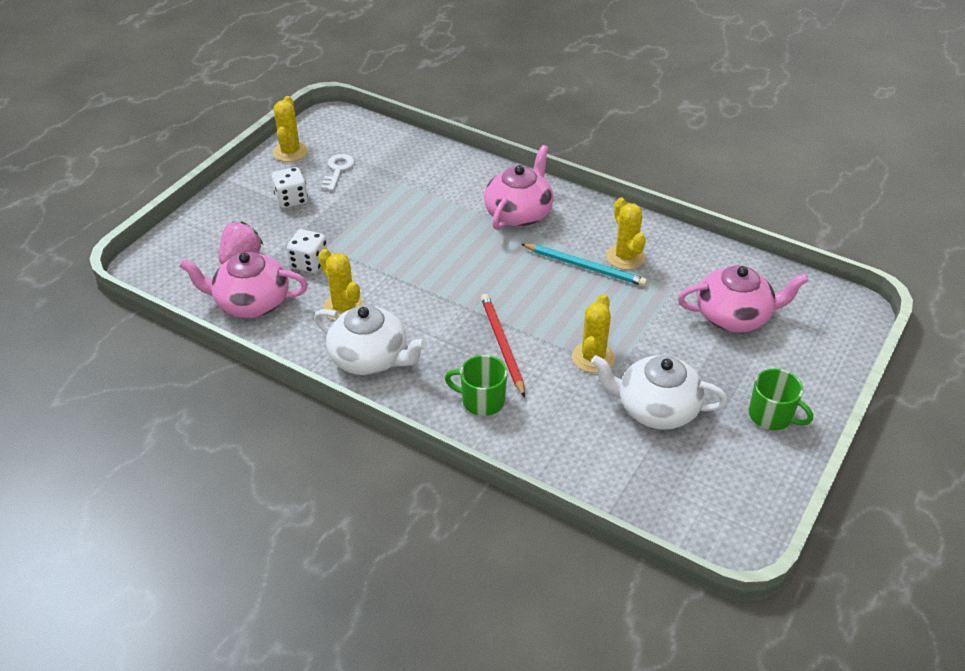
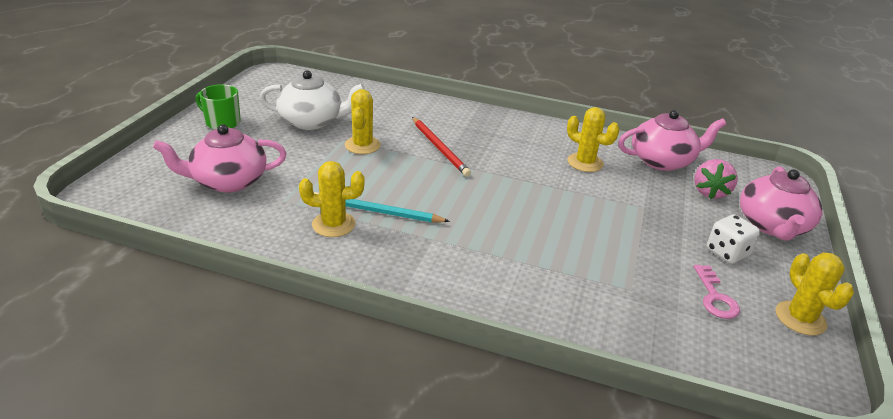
camera: 165 degrees right, 10 degrees down
white dice [287,229,328,273] -> none
white teapot [314,305,427,375] -> none
white key [321,154,354,191] -> pink key [694,265,740,319]
green mug [445,355,507,416] -> none
pink teapot [484,145,554,230] -> pink teapot moved to [740,166,823,241]
yellow cactus [606,198,646,270] -> yellow cactus turned 60 degrees counterclockwise [299,161,365,237]

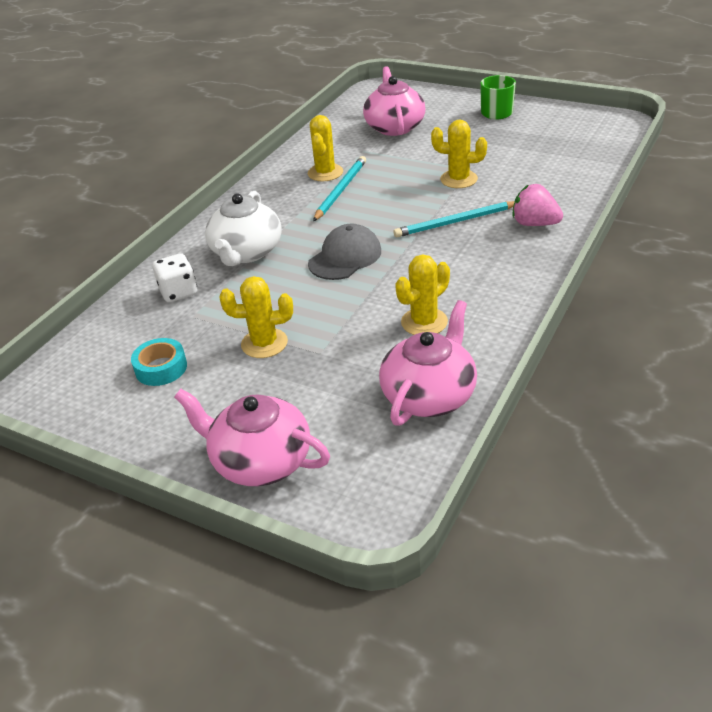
camera: 105 degrees right, 5 degrees up
white teapot [260,70,365,130] -> white teapot moved to [205,191,282,266]
red pencil [412,117,471,177] -> turquoise pencil [394,201,515,237]
pink teapot [618,110,726,171] -> pink teapot turned 150 degrees counterclockwise [379,300,477,426]
pink strawberry [694,159,738,199] -> pink strawberry moved to [512,184,563,226]
pink key [694,265,740,319] -> turquoise tape [131,338,187,386]
white dice [707,214,760,264] -> white dice moved to [153,253,197,302]
yellow cactus [775,252,854,336] -> yellow cactus moved to [219,276,293,358]
none -> grey cap [308,224,381,280]

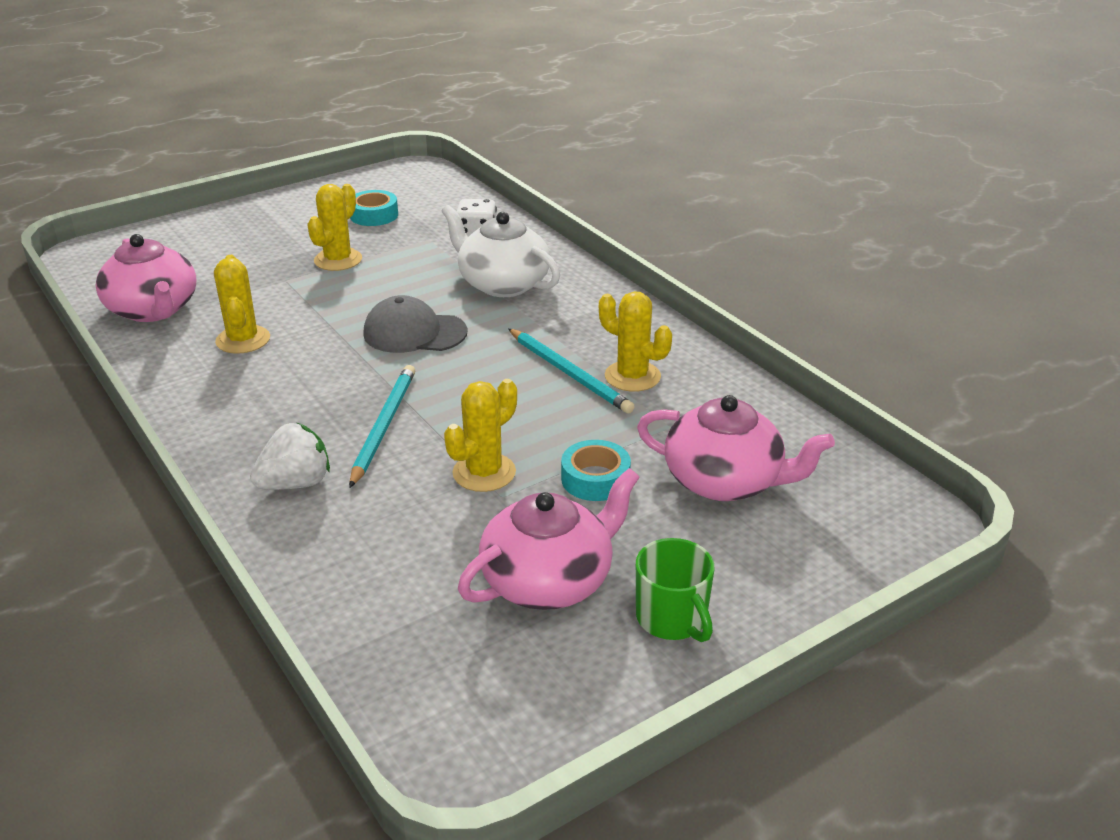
camera: 115 degrees right, 5 degrees down
pink teapot [174,389,330,486] -> pink teapot moved to [458,468,640,610]
grey cap [308,224,381,280] -> grey cap turned 120 degrees clockwise [363,295,467,353]
pink strawberry [512,184,563,226] -> white strawberry [250,422,330,490]
none -> turquoise tape [561,440,631,501]

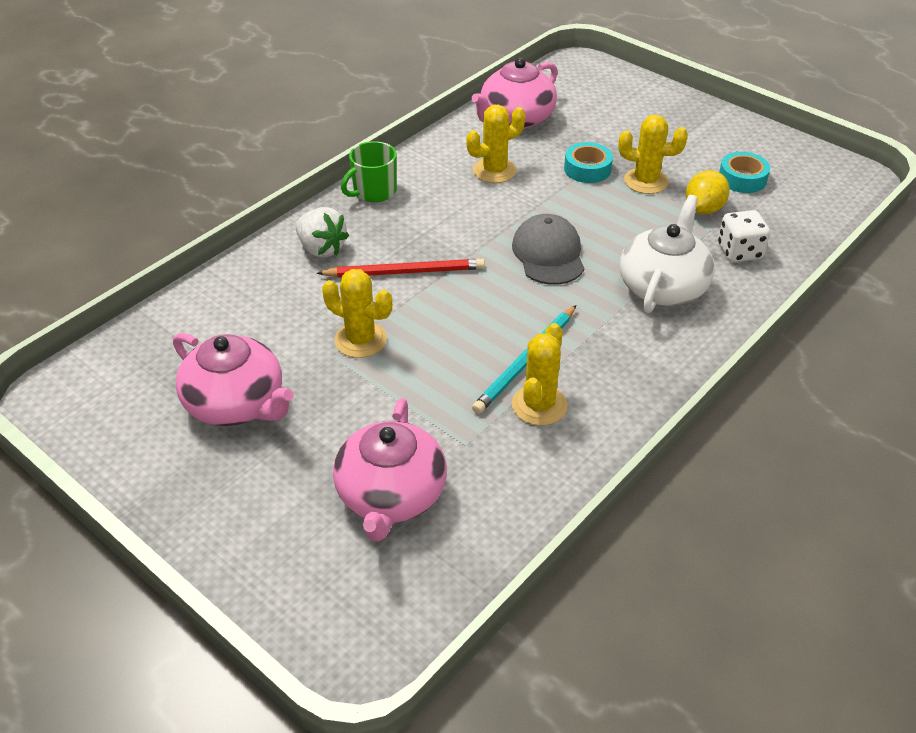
camera: 75 degrees right, 10 degrees up
turquoise pencil [349,365,415,488] -> red pencil [316,259,485,277]
turquoise tape [561,440,631,501] -> turquoise tape moved to [564,142,613,183]
green mug [636,538,714,642] -> green mug moved to [341,141,397,203]
none -> yellow lemon [686,170,730,214]

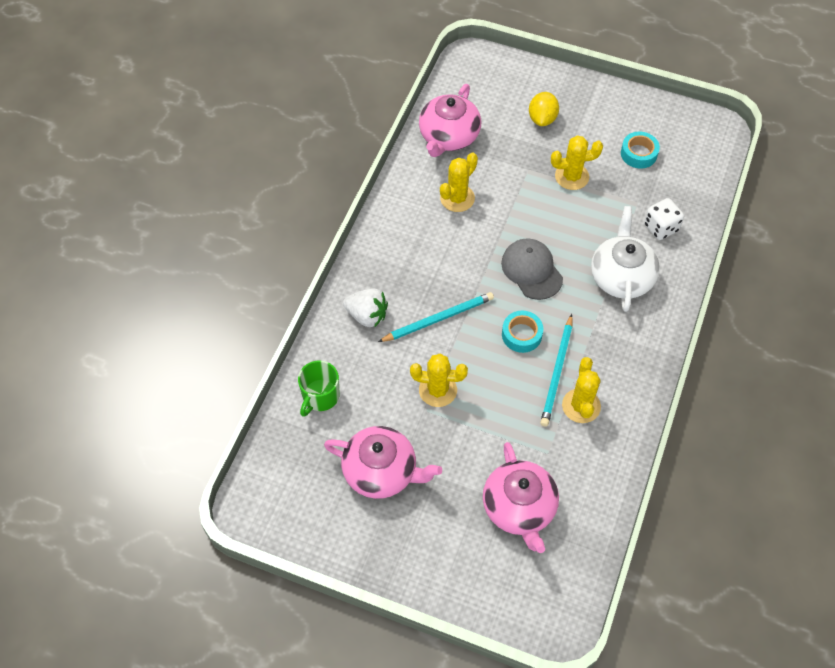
camera: 20 degrees left, 15 degrees up
red pencil [316,259,485,277] -> turquoise pencil [378,292,494,342]
green mug [341,141,397,203] -> green mug moved to [298,360,340,417]
turquoise tape [564,142,613,183] -> turquoise tape moved to [502,311,543,353]
yellow lemon [686,170,730,214] -> yellow lemon moved to [529,92,559,126]

